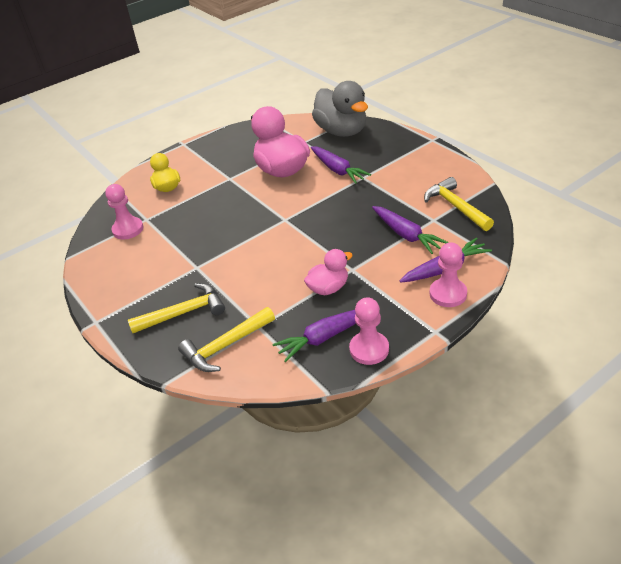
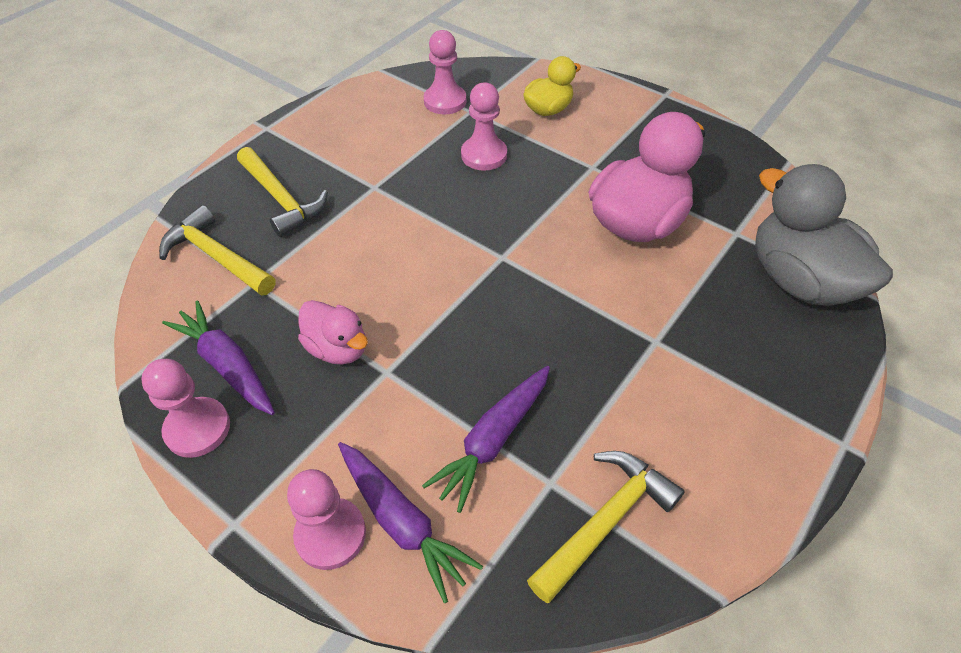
camera: 70 degrees right, 10 degrees up
purple carrot [311,146,371,184] -> none
grey duck [312,81,368,137] -> grey duck turned 105 degrees clockwise [755,164,893,306]
none -> pink pawn [461,83,507,171]

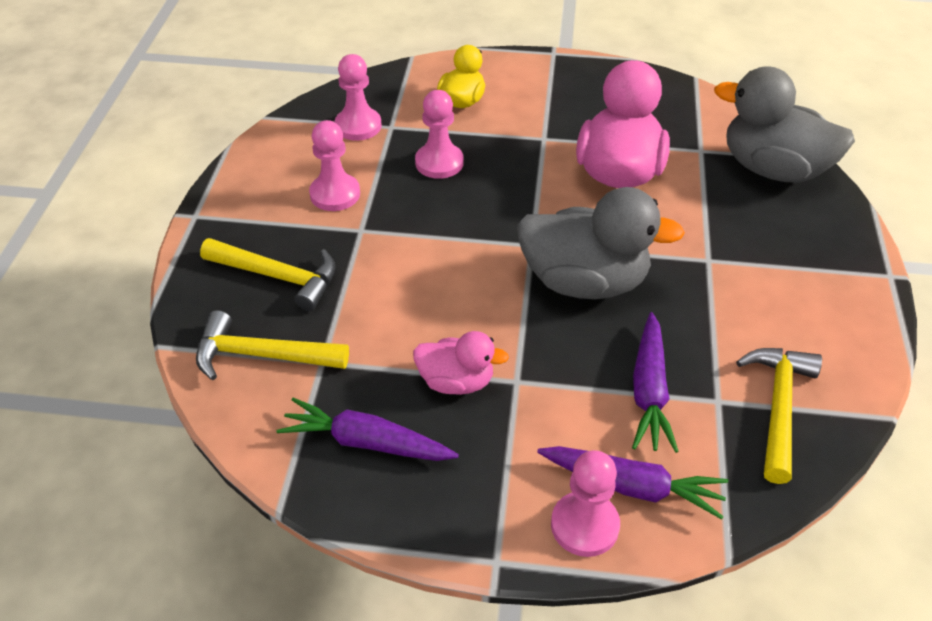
camera: 30 degrees left, 5 degrees down
pink pawn [141,359,230,458] -> pink pawn moved to [309,120,360,211]
none -> grey duck [517,187,685,299]

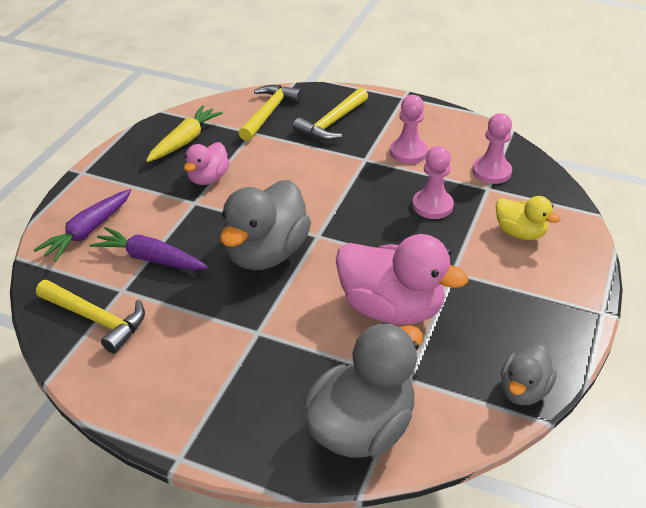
camera: 105 degrees right, 5 degrees down
purple carrot [276,398,459,461] -> yellow carrot [146,105,223,162]
pink pawn [551,450,620,557] -> none
none -> grey duck [501,344,557,405]

